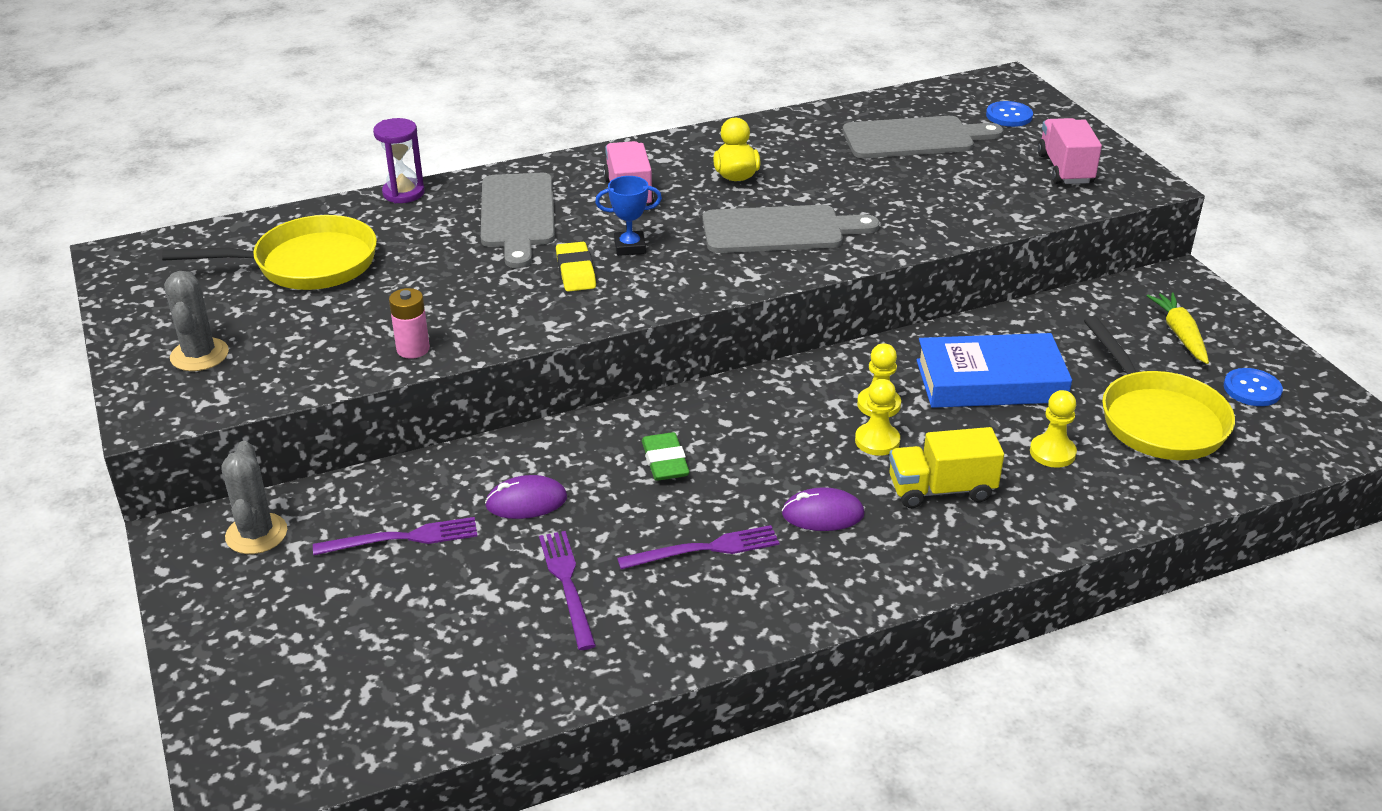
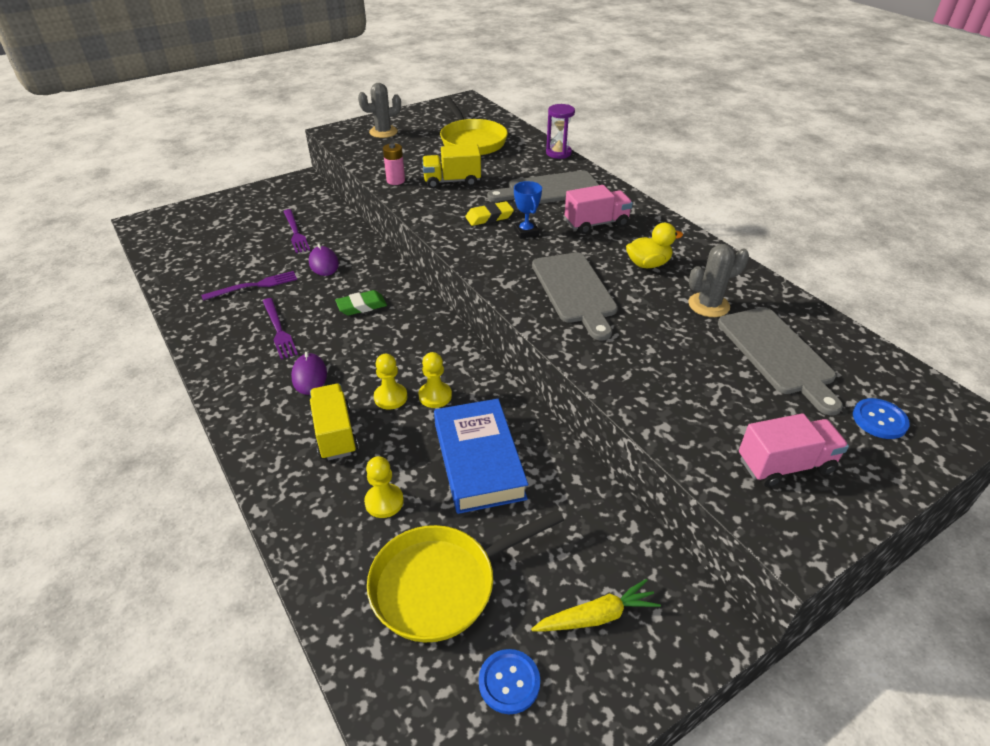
camera: 80 degrees right, 5 degrees up
grey cactus [221,441,287,554] -> grey cactus moved to [688,244,749,317]
none -> yellow truck [422,145,481,189]

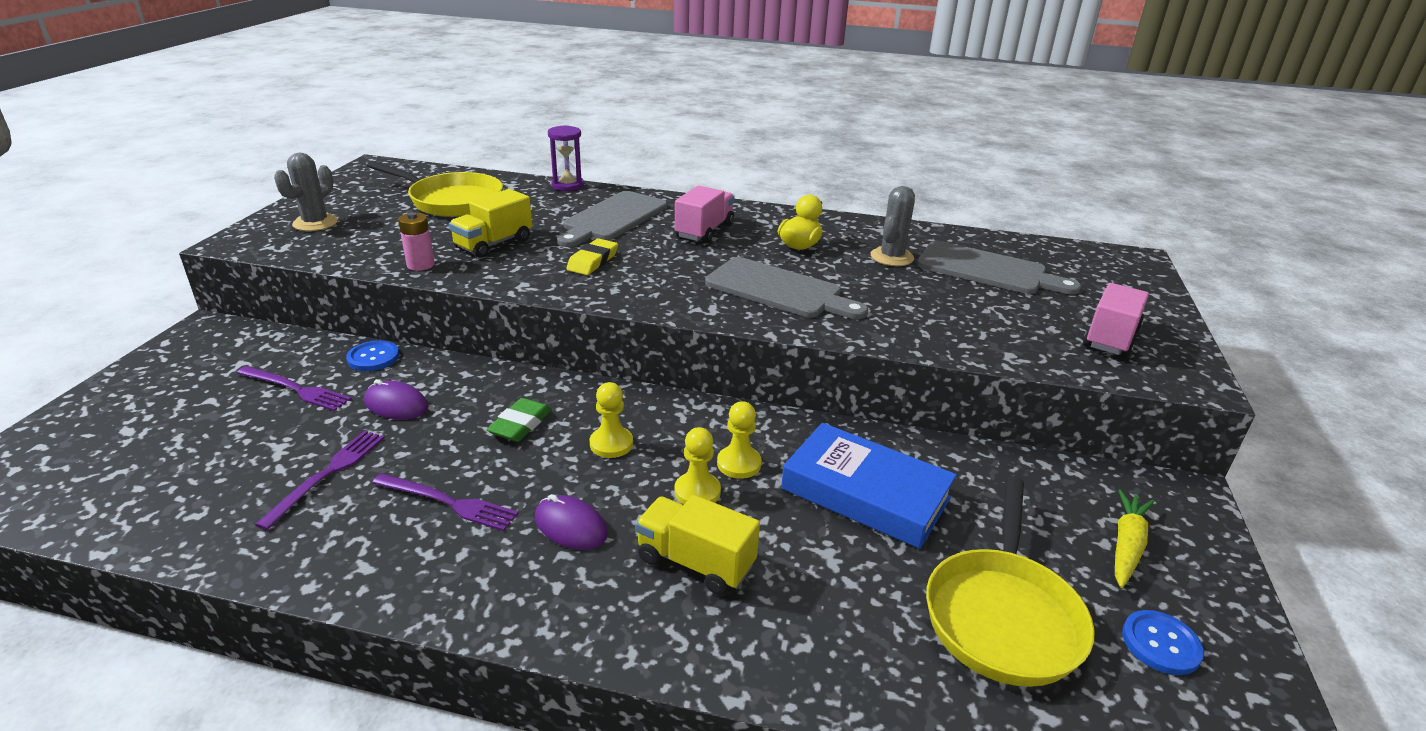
camera: 45 degrees left, 10 degrees down
yellow pawn [364,456,404,518] -> yellow pawn moved to [590,382,633,458]
blue trophy [514,181,542,239] -> none
blue button [853,398,910,439] -> blue button moved to [346,340,399,371]

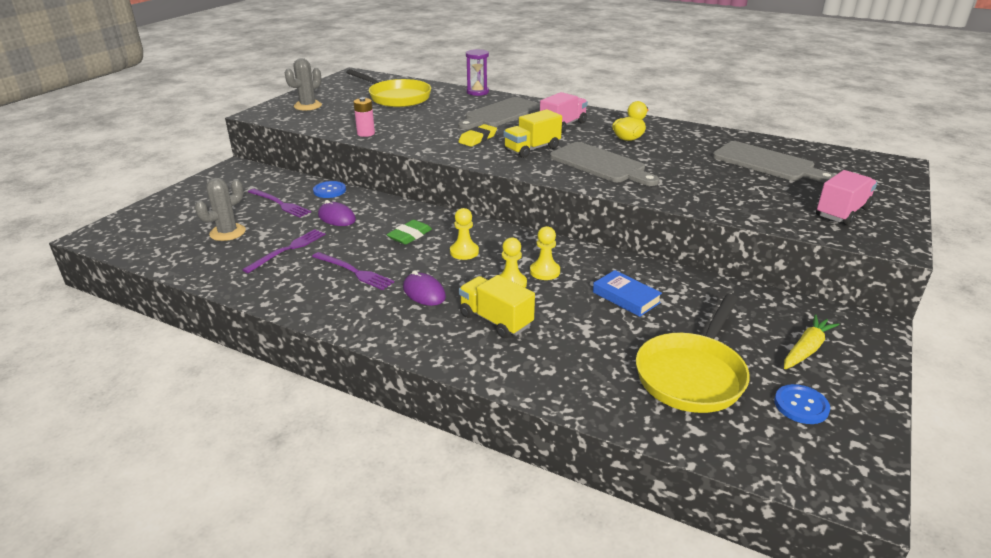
camera: 15 degrees right, 0 degrees up
yellow truck [449,189,532,258] -> yellow truck moved to [504,109,562,158]
blue book [781,423,957,549] -> blue book [593,270,662,317], size x0.57
grey cactus [870,186,915,266] -> grey cactus moved to [195,178,246,241]

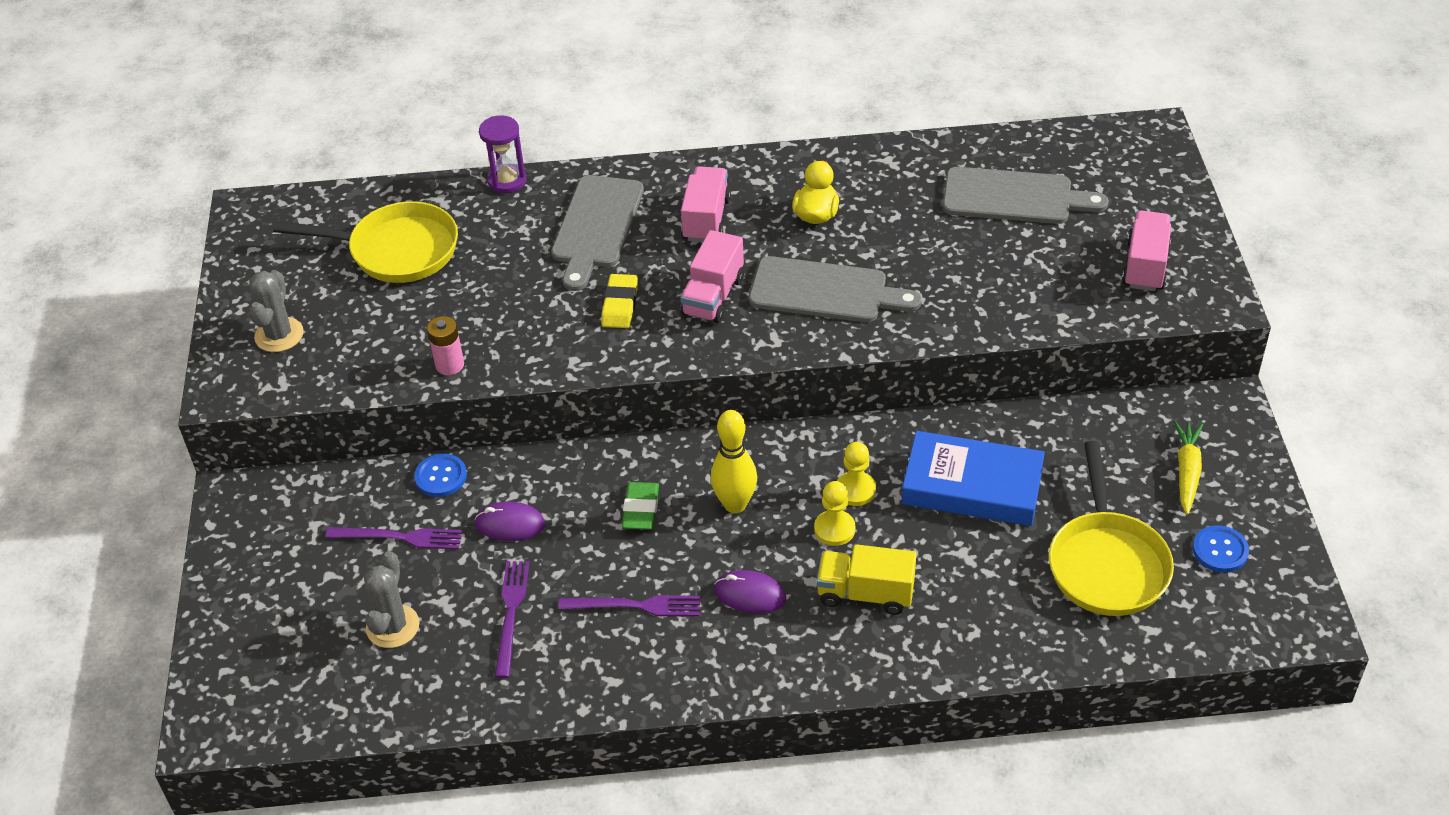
camera: 30 degrees left, 15 degrees up
yellow pawn [450,208,479,260] -> yellow bowling pin [710,410,757,513]
yellow truck [504,109,562,158] -> pink truck [680,230,744,323]
blue book [593,270,662,317] -> blue book [902,431,1045,526], size x1.75

